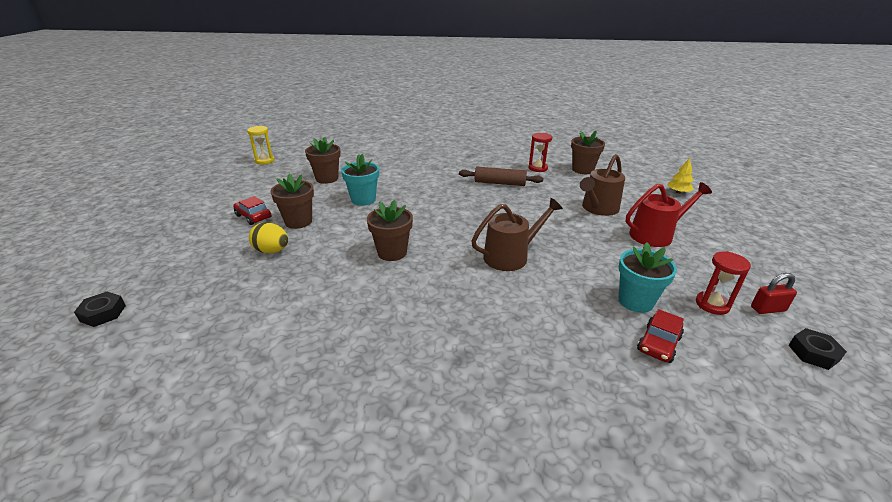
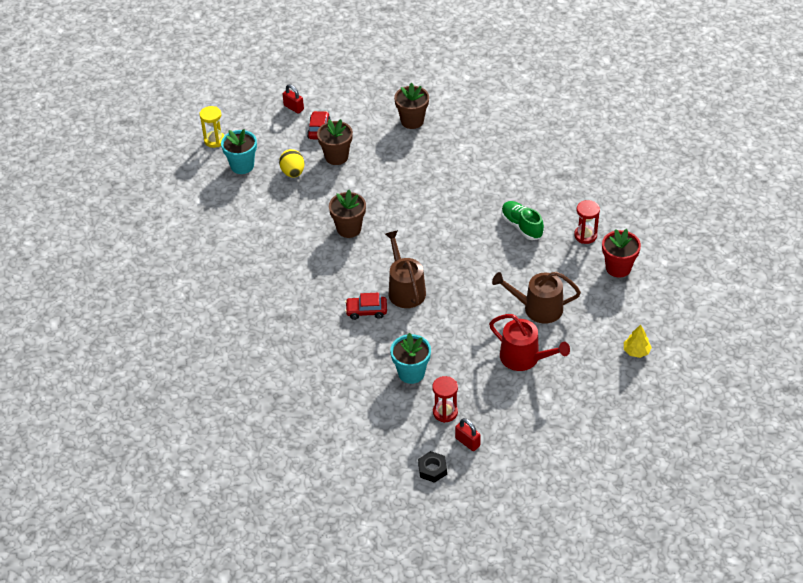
camera: 55 degrees right, 15 degrees up
black nut [74,292,126,327] -> none
yellow hourglass [247,126,274,164] -> yellow hourglass moved to [200,106,225,148]
turquoise flower pot [341,154,379,206] -> turquoise flower pot moved to [221,129,257,174]
brown rolling pin [459,167,543,186] -> green shoe [501,201,544,240]
brown watering can [471,198,563,271] -> brown watering can turned 135 degrees counterclockwise [385,230,426,308]
brown flower pot [571,131,605,174] -> red flower pot [602,229,641,278]
red car [637,309,684,363] -> red car moved to [345,293,387,320]
none -> red padlock [282,84,304,114]

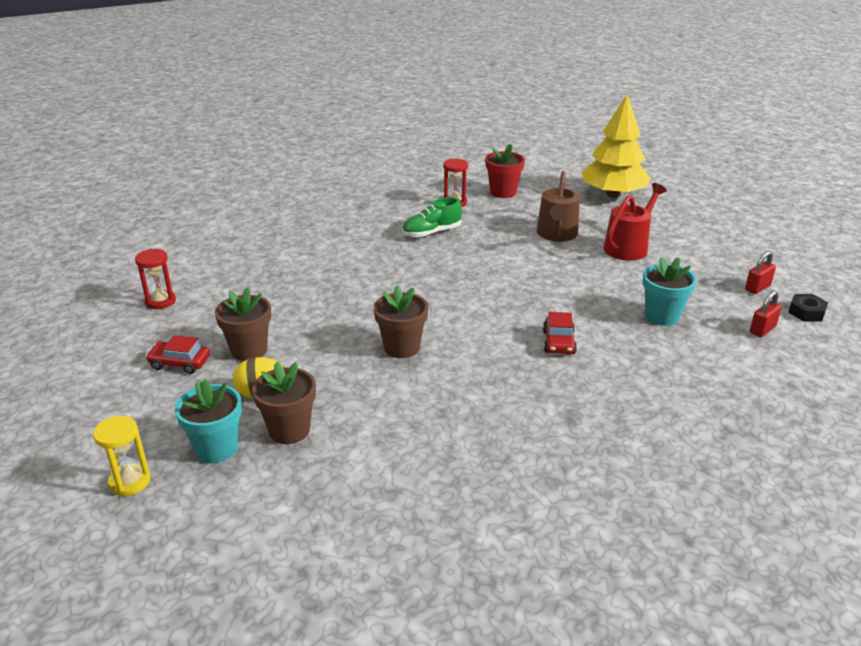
camera: 85 degrees left, 15 degrees down
red padlock [282,84,304,114] -> red padlock moved to [750,291,782,337]
brown watering can [385,230,426,308] -> none
brown flower pot [394,83,429,129] -> brown flower pot moved to [252,362,316,444]
red hourglass [432,376,458,423] -> red hourglass moved to [135,249,176,309]
yellow tree [624,324,652,358] -> yellow tree [582,95,651,198], size x2.47

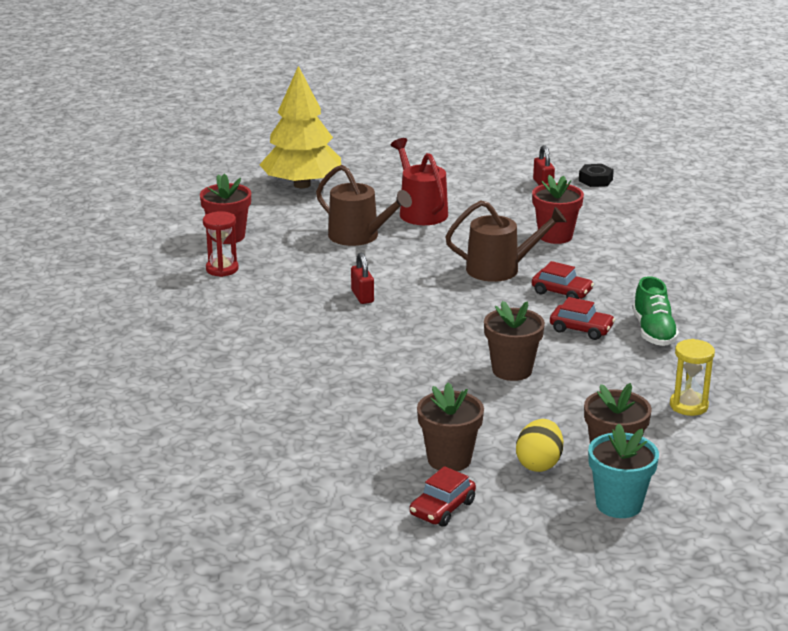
camera: 65 degrees left, 5 degrees down
yellow hourglass [93,416,151,497] -> yellow hourglass moved to [670,339,715,416]
red hourglass [135,249,176,309] -> none
green shoe [402,197,462,238] -> green shoe moved to [633,276,679,346]
turquoise flower pot [643,257,697,326] -> red flower pot [532,175,584,244]
red padlock [750,291,782,337] -> red padlock moved to [351,253,374,304]
none -> brown watering can [446,200,567,282]
none -> red car [550,297,615,340]

